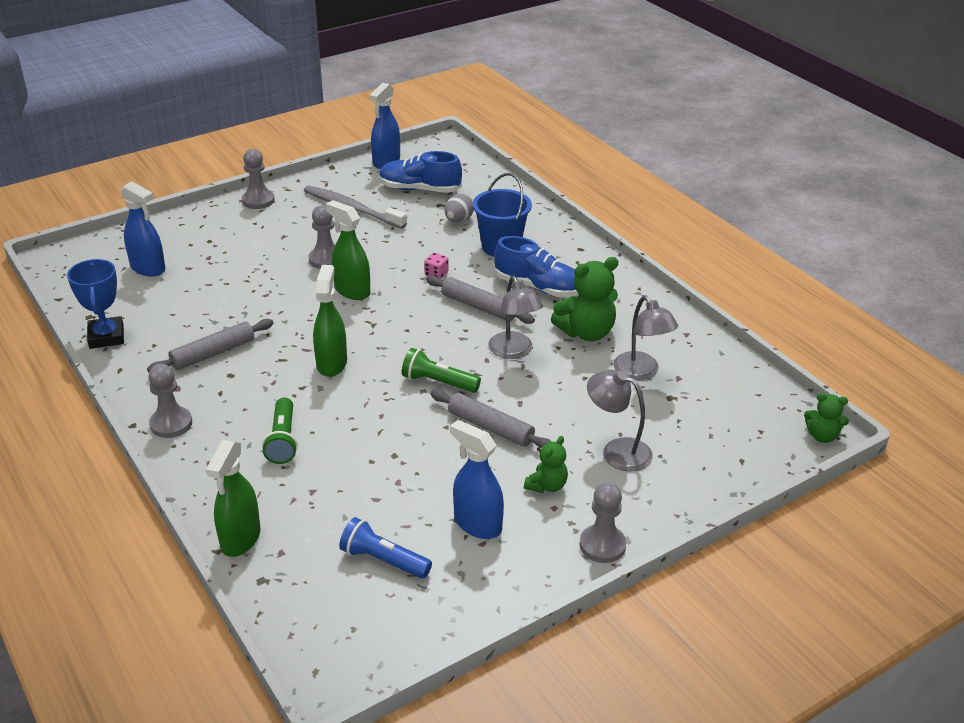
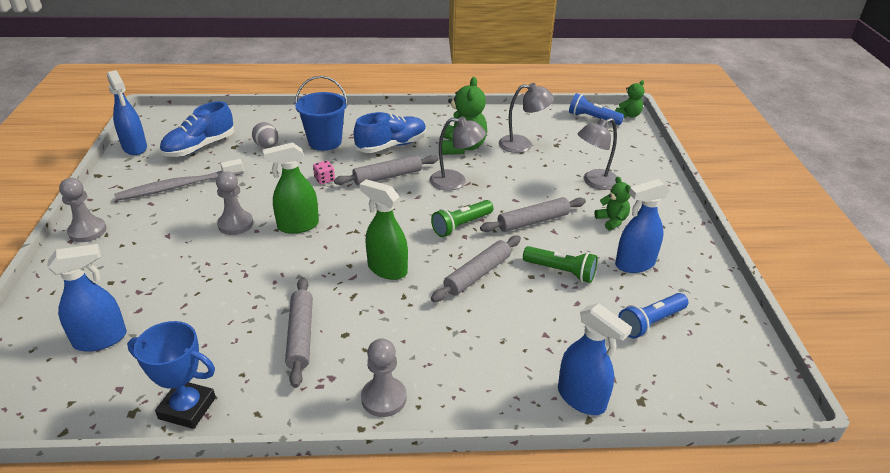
camera: 60 degrees left, 0 degrees up
green spray bottle [206,440,260,557] -> blue spray bottle [558,303,632,415]
green flashlight [262,397,298,464] -> green flashlight moved to [523,246,598,283]
grey pawn [580,482,626,563] -> none
none -> grey rolling pin [431,236,521,302]
none -> blue flashlight [569,93,624,125]

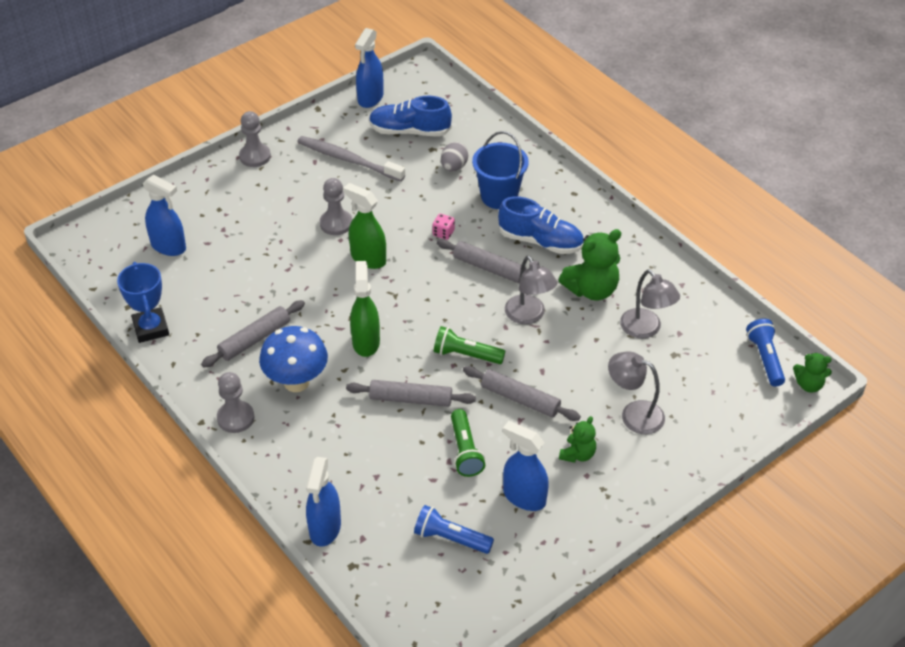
camera: 55 degrees right, 10 degrees up
none -> blue mushroom [259,326,328,392]

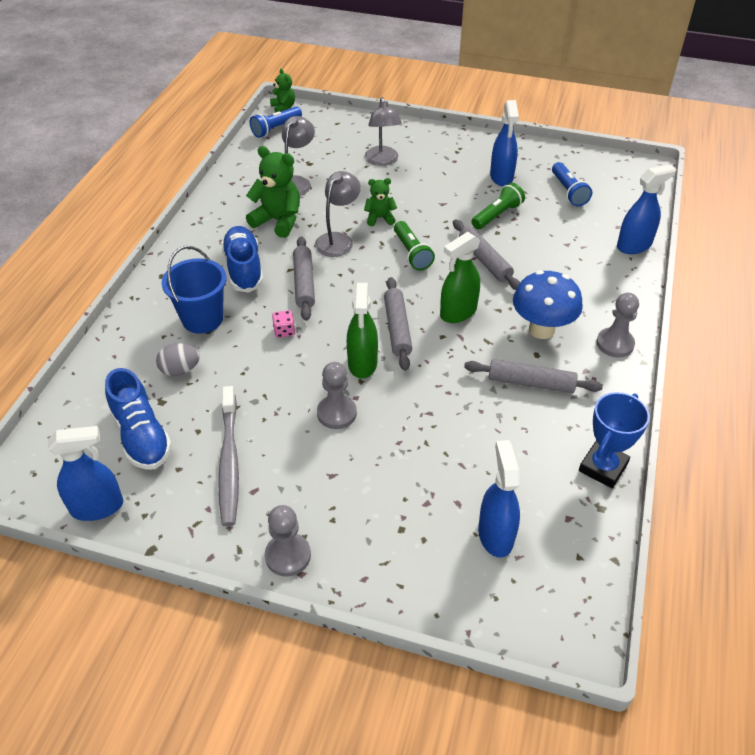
camera: 125 degrees left, 0 degrees up
grey rolling pin [463,366,581,421] -> grey rolling pin moved to [384,277,412,371]
green teddy bear [559,416,596,463] -> green teddy bear moved to [364,178,397,226]

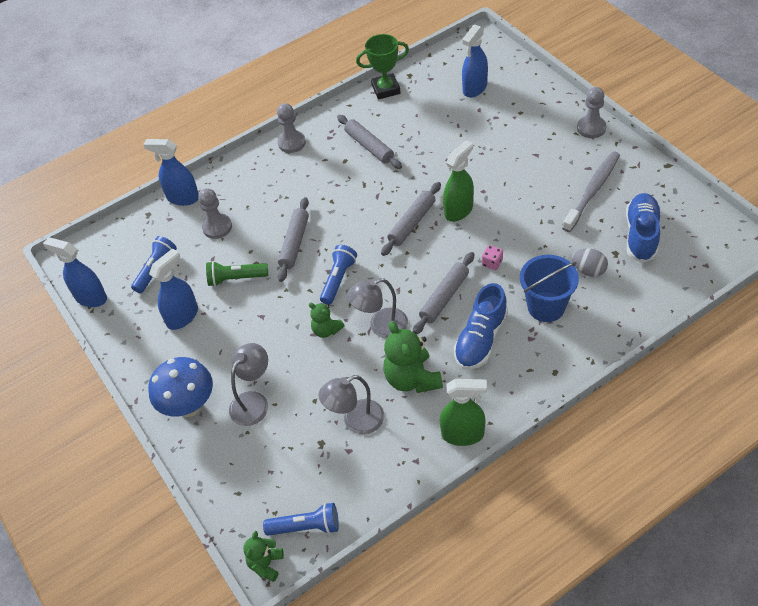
camera: 135 degrees left, 5 degrees up
blue spray bottle [48,426,123,521] -> blue spray bottle moved to [43,237,107,307]
grey pawn [317,362,357,429] -> grey pawn moved to [198,188,232,239]
green flashlight [394,221,435,270] -> blue flashlight [320,245,357,305]
green spray bottle [440,232,480,323] -> green spray bottle moved to [440,379,487,446]
blue mushroom [513,270,583,339] -> blue mushroom moved to [148,357,213,417]
blue trophy [579,392,650,488] -> green trophy [356,34,409,100]

